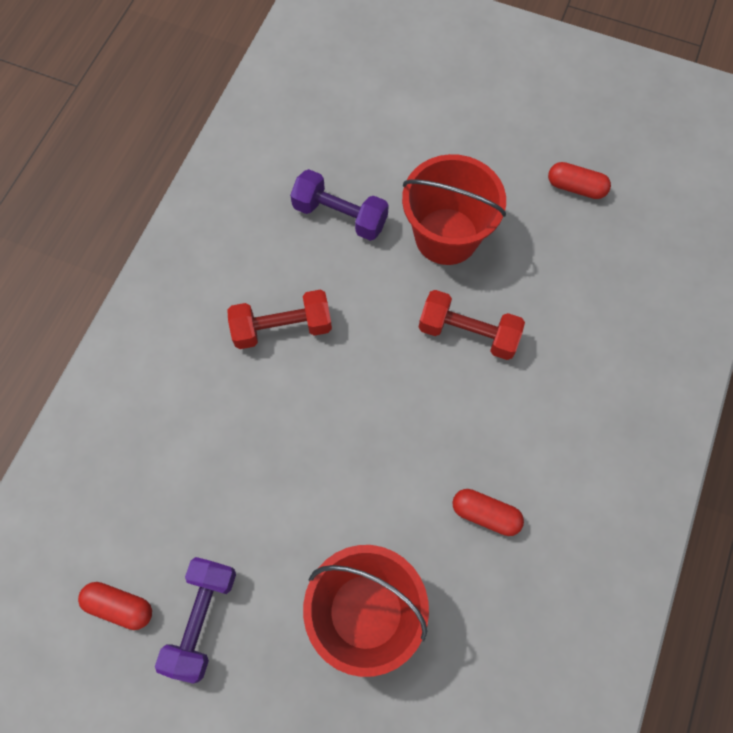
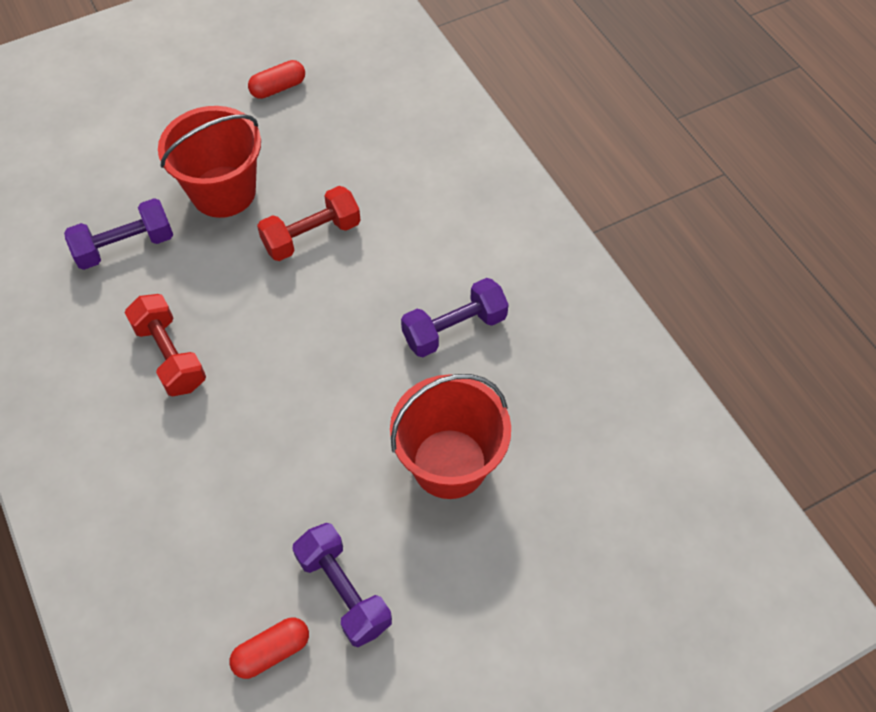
camera: 50 degrees left, 10 degrees down
red dumbbell [227,290,332,349] -> red dumbbell turned 60 degrees counterclockwise [124,294,206,396]
red capsule [452,489,524,536] -> purple dumbbell [401,278,509,357]

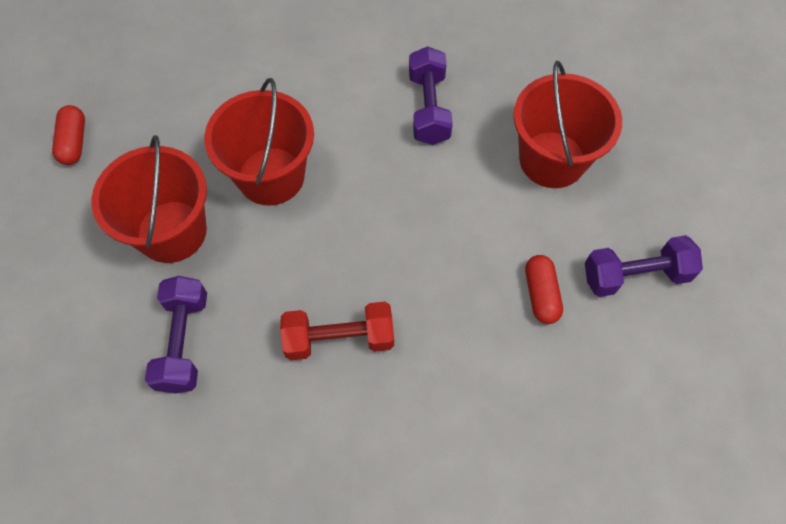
camera: 65 degrees left, 5 degrees up
red capsule [230,617,309,679] -> red capsule moved to [525,255,563,324]
red dumbbell [257,186,361,261] -> red bucket [204,78,314,206]

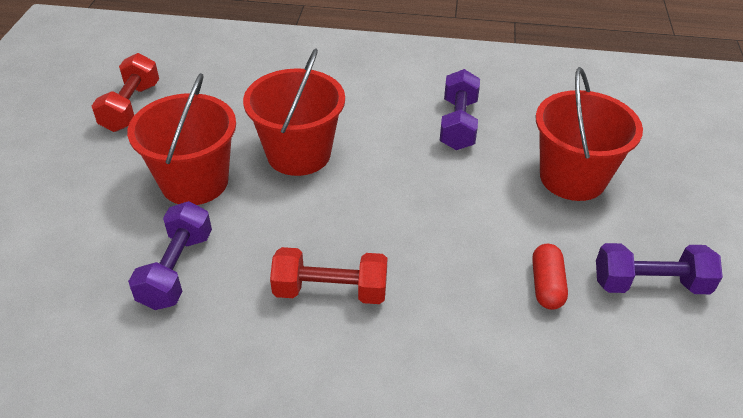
camera: 10 degrees right, 20 degrees down
red capsule [52,105,85,165] -> red dumbbell [92,53,159,132]

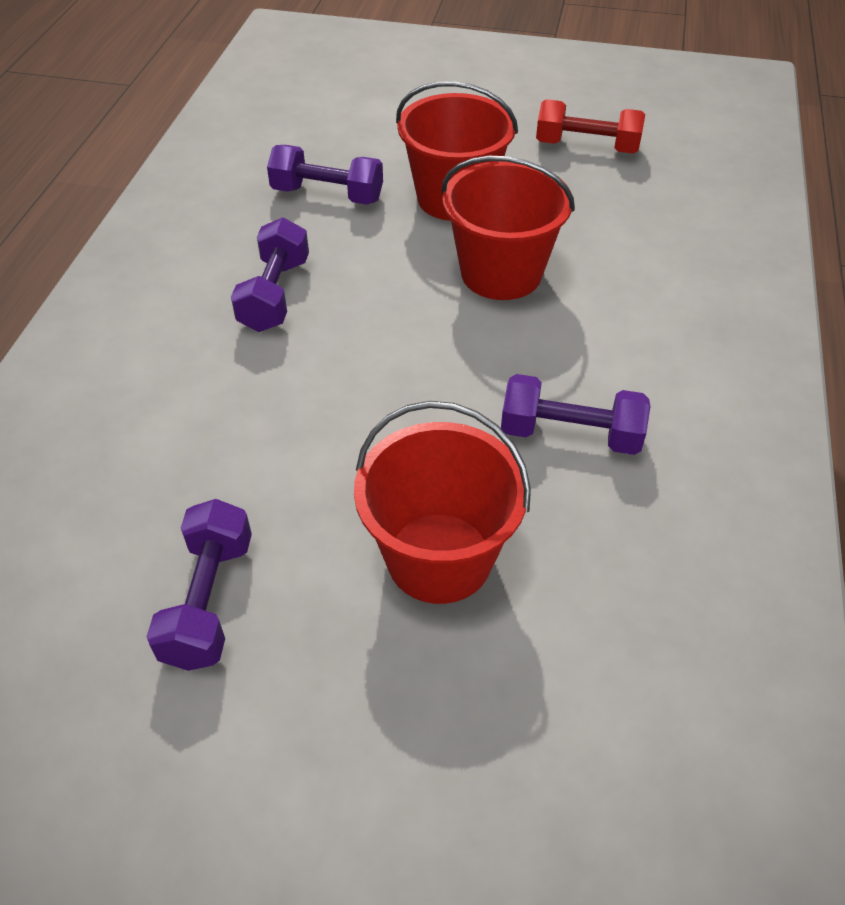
camera: 95 degrees right, 5 degrees up
red dumbbell [270,247,388,304] -> purple dumbbell [231,217,309,332]
red capsule [532,244,568,310] -> none

